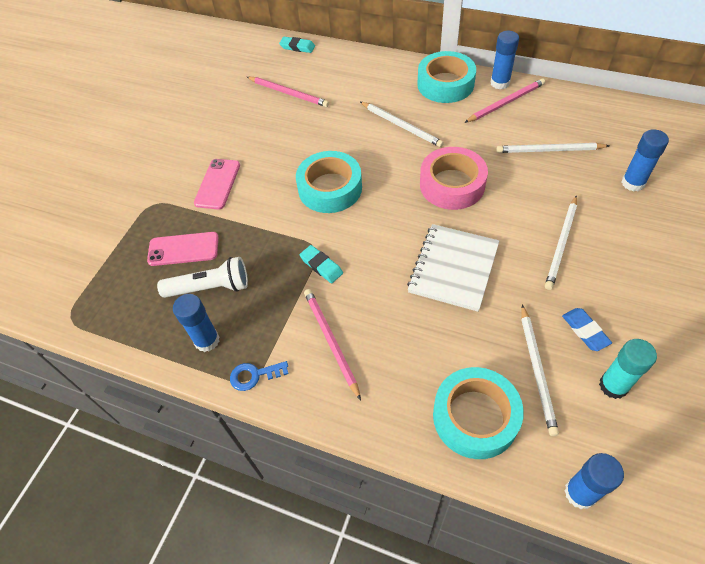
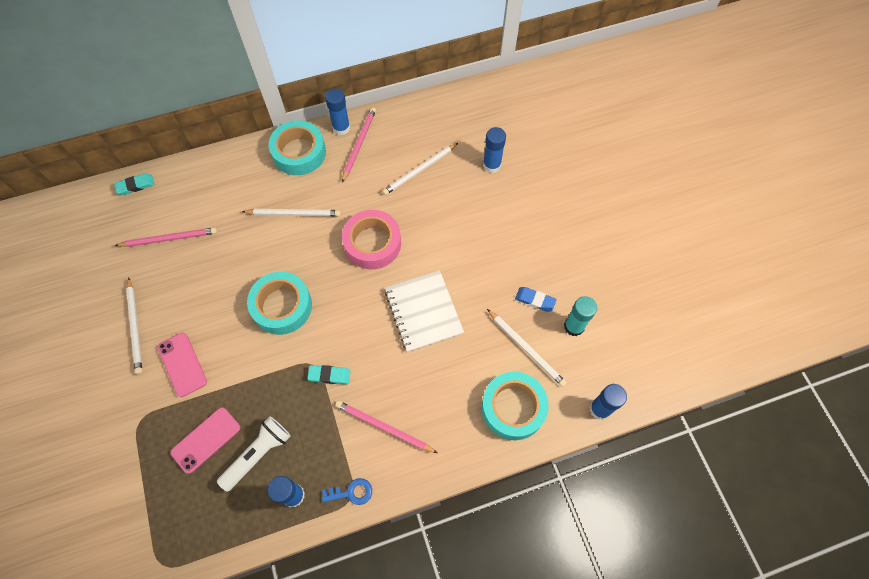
camera: 45 degrees left, 10 degrees up
blue key [230,361,289,391] -> blue key turned 135 degrees counterclockwise [322,478,372,505]
white pencil [545,196,577,290] -> white pencil moved to [126,277,142,374]

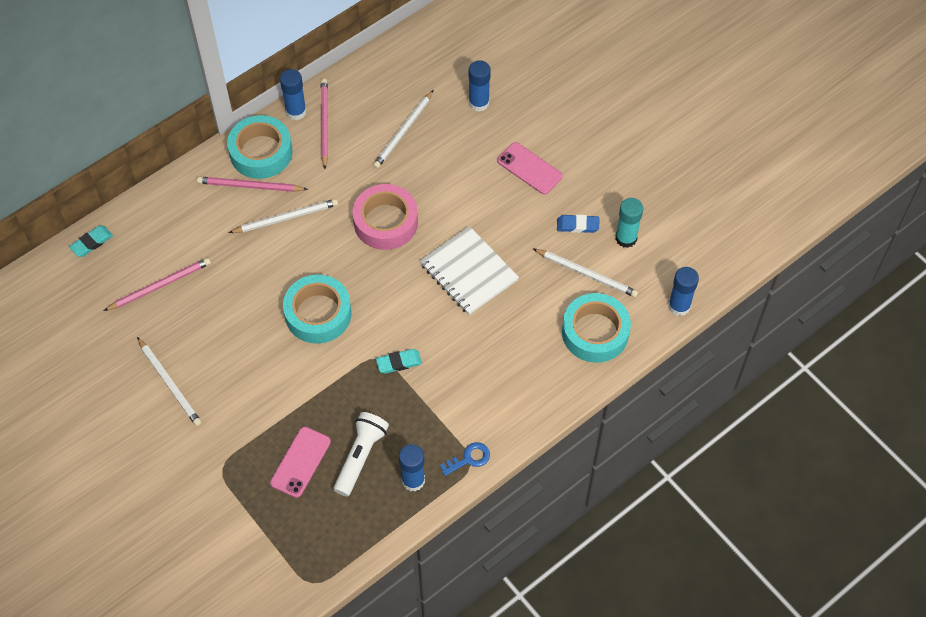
camera: 20 degrees left, 5 degrees down
pink phone [158,333,207,397] -> pink phone moved to [497,142,563,195]
pink pencil [335,401,437,453] -> pink pencil moved to [197,176,308,192]

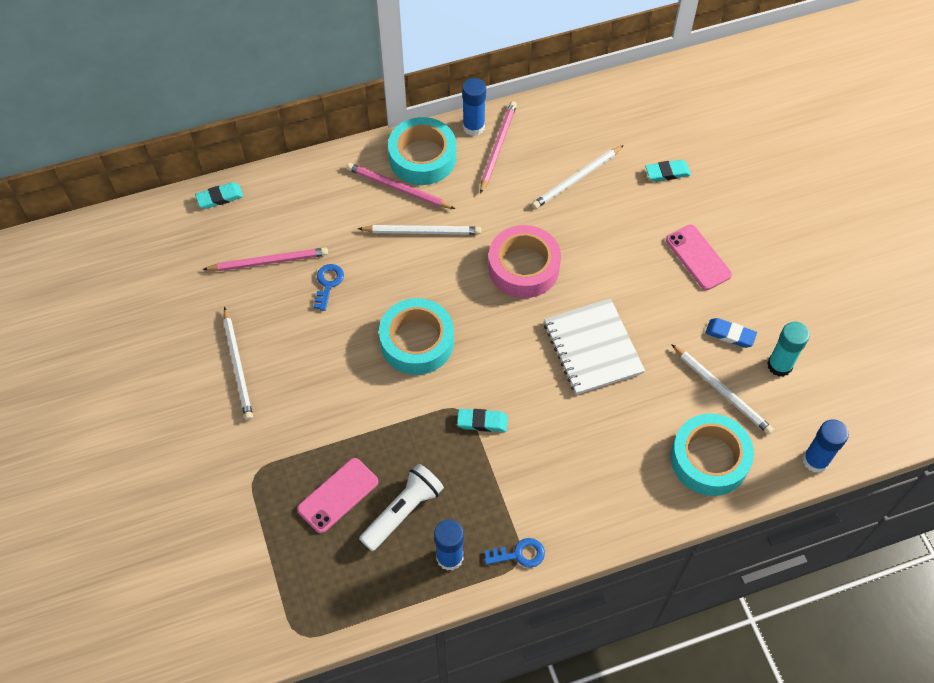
camera: 20 degrees right, 0 degrees up
blue glue stick [469,60,491,112] -> turquoise eraser [645,160,691,182]
none -> blue key [314,264,344,311]

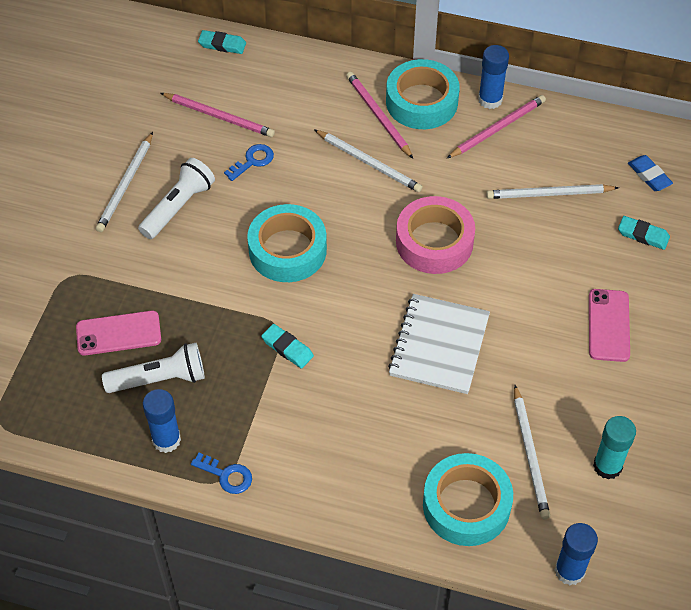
camera: 35 degrees right, 5 degrees down
blue eraser [705,318,757,348] -> blue eraser moved to [628,155,673,191]
none -> white flashlight [138,158,215,239]

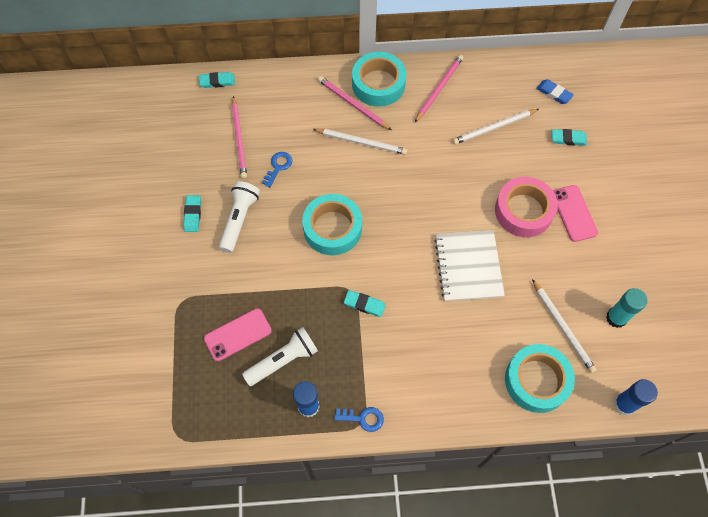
camera: 20 degrees left, 10 degrees up
white pencil [96,132,153,232] -> turquoise eraser [183,195,201,232]
pink pencil [161,93,275,137] -> pink pencil turned 75 degrees clockwise [232,96,247,179]
pink tape [396,196,475,274] -> pink tape moved to [495,177,558,237]
blue glue stick [478,45,509,109] -> none

